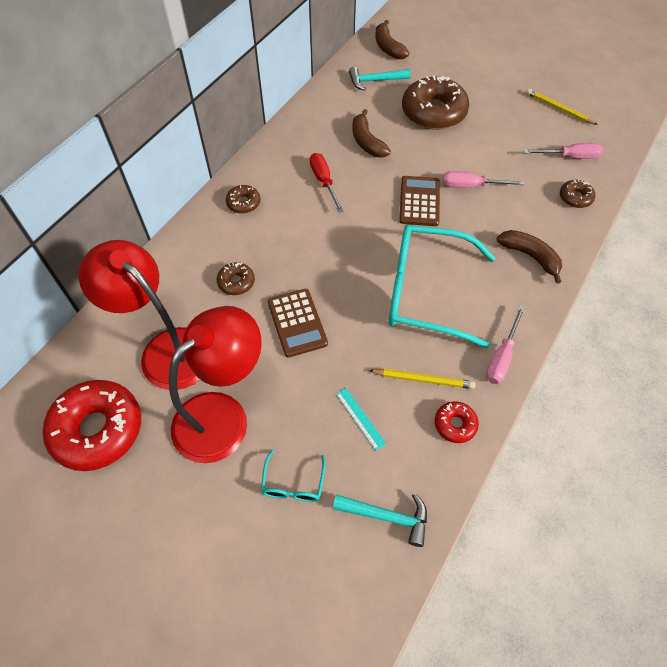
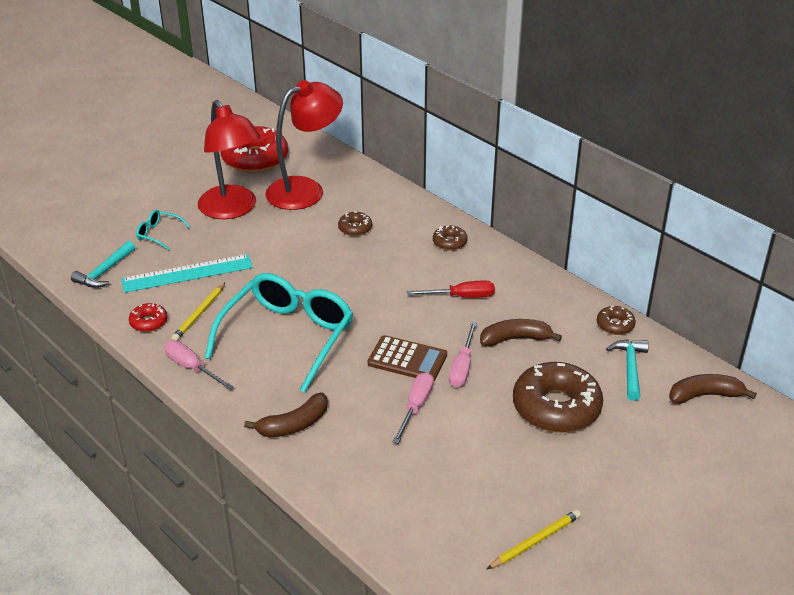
camera: 105 degrees right, 20 degrees down
brown calculator [268,289,328,357] -> none
turquoise ruler [336,388,386,451] -> turquoise ruler [121,254,253,293], size x2.12
pink screwdriver [524,143,603,159] -> pink screwdriver moved to [449,322,477,387]
brown donut [560,179,595,208] -> brown donut moved to [597,306,636,335]

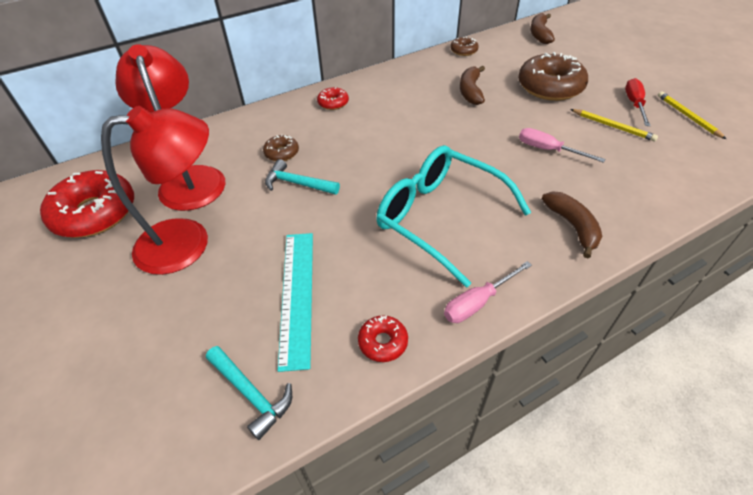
camera: 75 degrees left, 10 degrees up
turquoise glasses [136,210,190,250] -> none
yellow pencil [172,283,225,341] -> yellow pencil moved to [570,109,658,142]
brown calculator [368,335,447,382] -> none
red screwdriver [407,281,495,298] -> red screwdriver moved to [625,78,651,126]
brown donut [433,225,468,251] -> red donut [317,87,349,110]
pink screwdriver [449,322,477,387] -> none
turquoise hammer [606,339,649,401] -> turquoise hammer moved to [265,159,340,195]

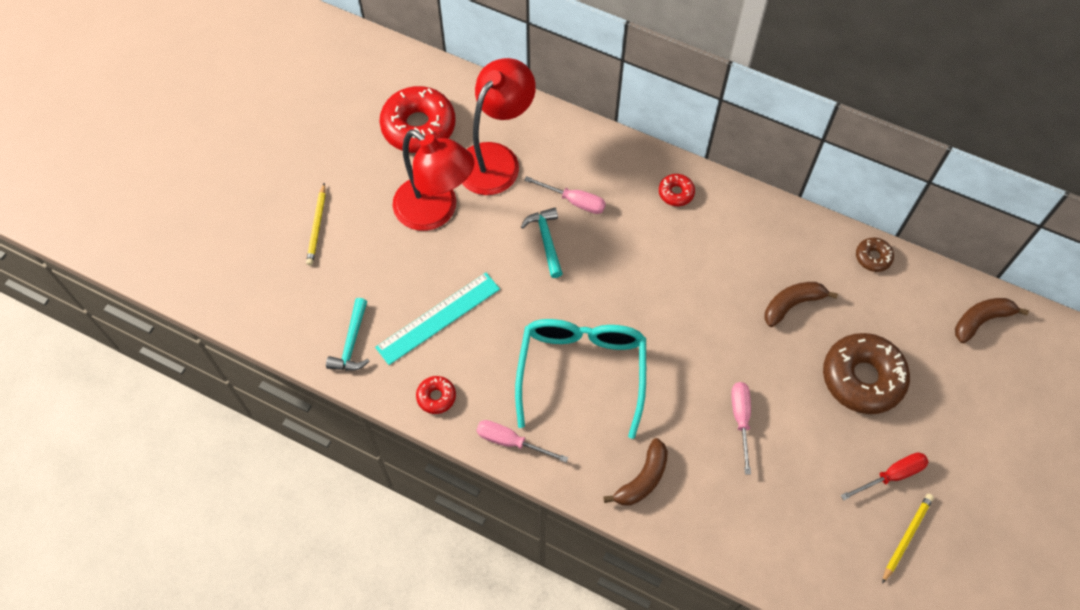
camera: 55 degrees right, 15 degrees up
brown donut [263,134,299,161] -> pink screwdriver [524,176,606,214]
yellow pencil [570,109,658,142] -> yellow pencil moved to [306,183,326,265]

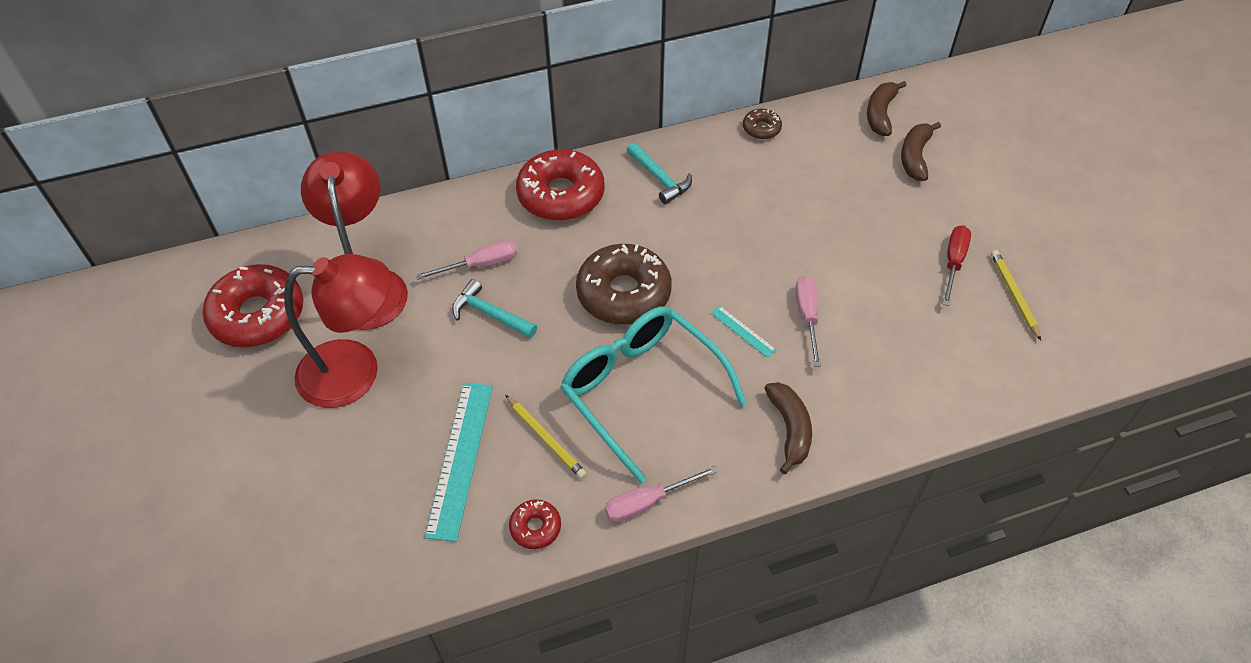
camera: 45 degrees left, 10 degrees down
yellow pencil [306,183,326,265] -> yellow pencil moved to [505,395,587,479]
turquoise hammer [326,298,370,371] -> turquoise hammer moved to [627,142,692,204]
red donut [659,174,695,206] -> red donut [516,149,605,221], size x2.14
pink screwdriver [731,382,751,475] -> pink screwdriver turned 45 degrees clockwise [795,276,821,367]
brown banana [765,282,838,327] -> brown banana moved to [901,122,941,181]
brown donut [823,333,910,414] -> brown donut moved to [576,244,672,325]
none -> turquoise ruler [711,306,777,358]

